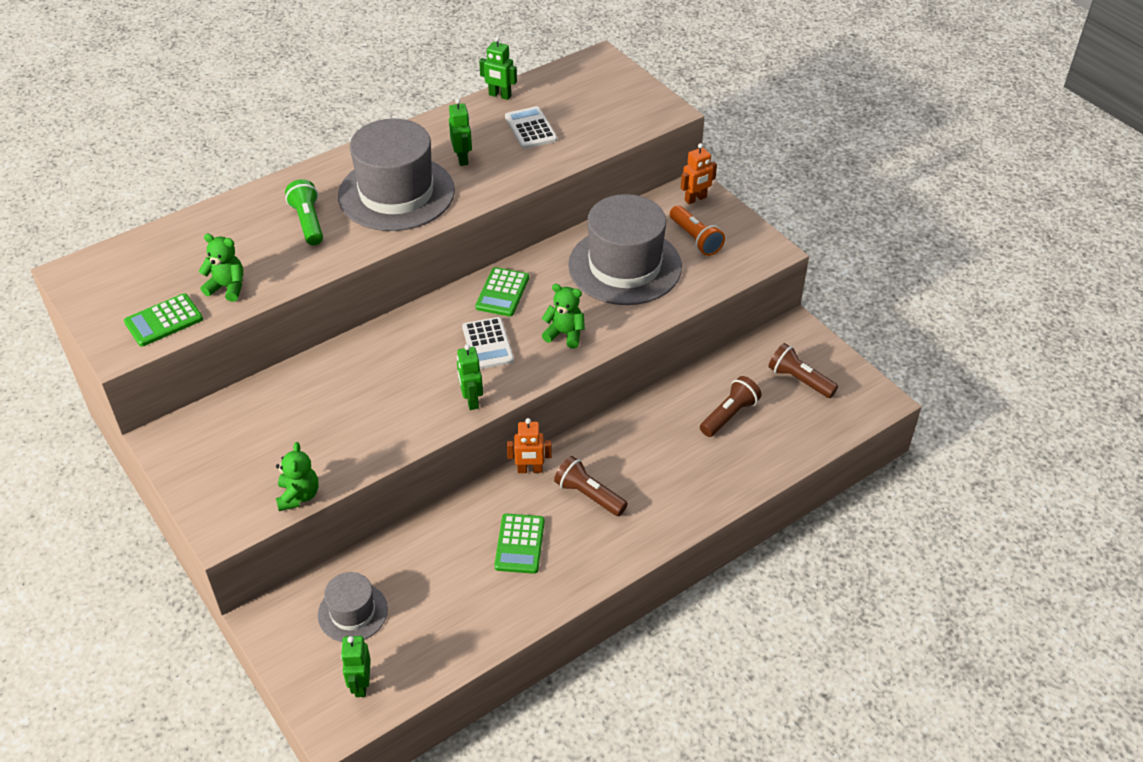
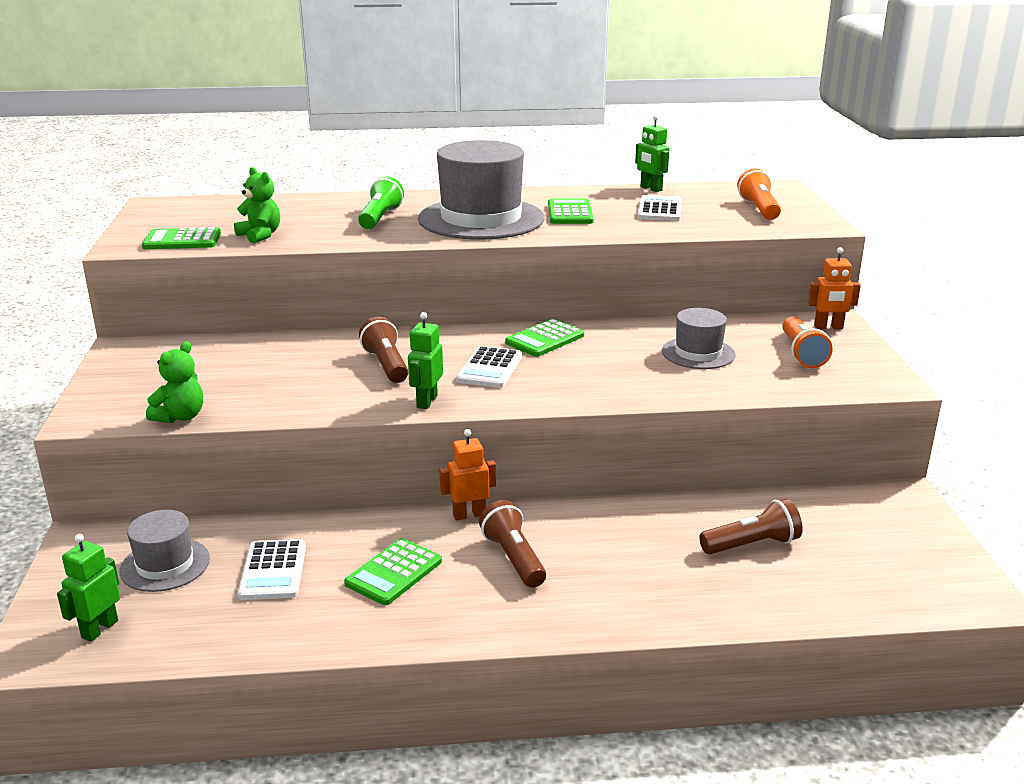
camera: 30 degrees right, 20 degrees down
green robot [449,98,472,166] -> green calculator [548,198,594,224]
orange robot [507,418,552,473] -> orange robot turned 135 degrees clockwise [439,429,496,520]
green teddy bear [542,284,585,349] -> none
grey hat [568,194,682,305] -> grey hat [662,308,736,369], size x0.52
brown flashlight [768,343,838,398] -> brown flashlight moved to [359,317,408,383]
none -> white calculator [238,539,306,600]
none -> orange flashlight [737,168,781,220]

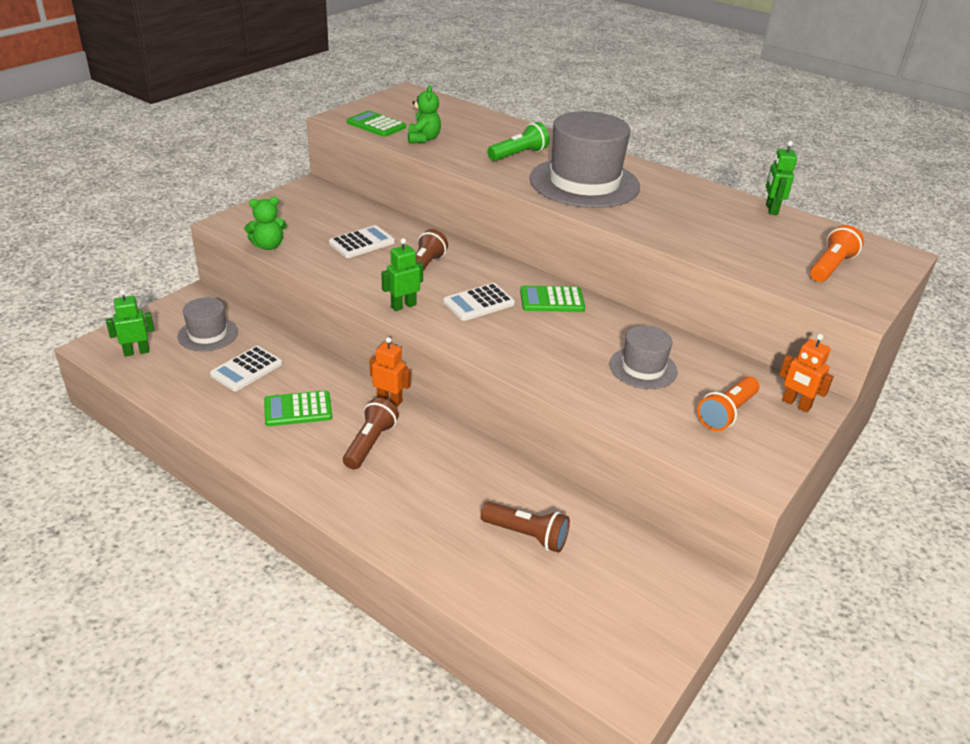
camera: 40 degrees right, 10 degrees up
green calculator [548,198,594,224] -> none
white calculator [637,195,682,221] -> white calculator moved to [329,225,395,258]

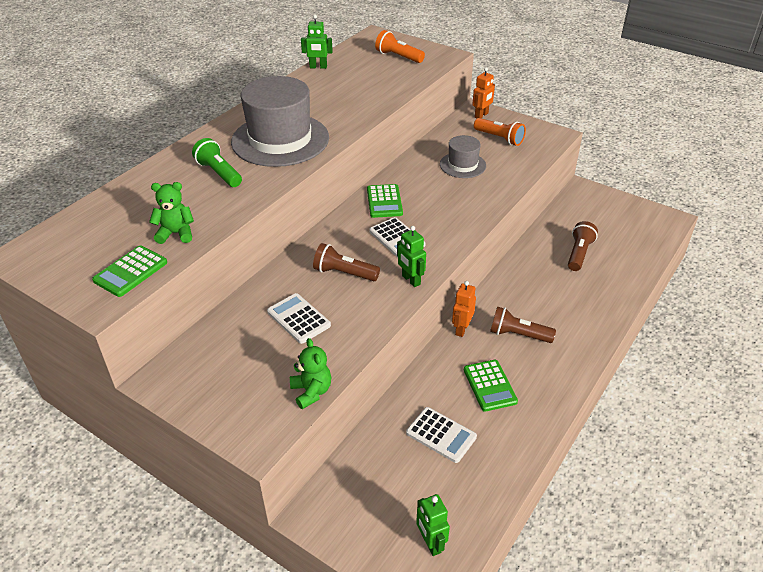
camera: 90 degrees left, 5 degrees up
grey hat [177,298,238,352] -> none

